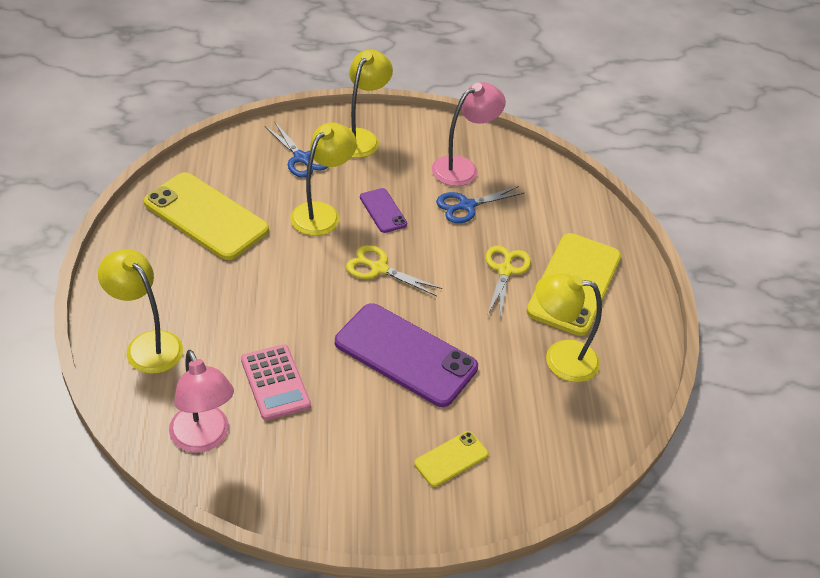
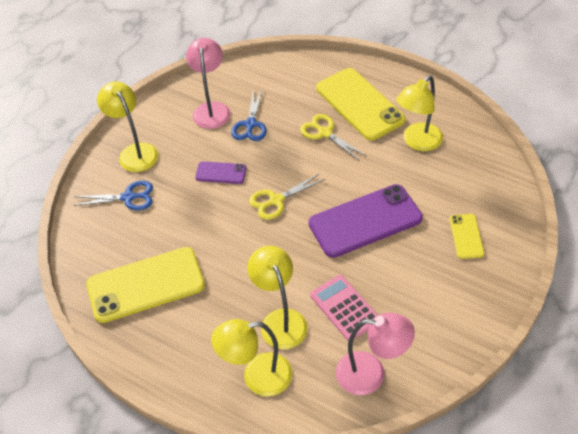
camera: 50 degrees left, 5 degrees up
pink calculator [241,344,311,420] -> pink calculator turned 135 degrees counterclockwise [310,275,378,341]
yellow lamp [290,122,357,236] -> yellow lamp moved to [247,246,308,349]

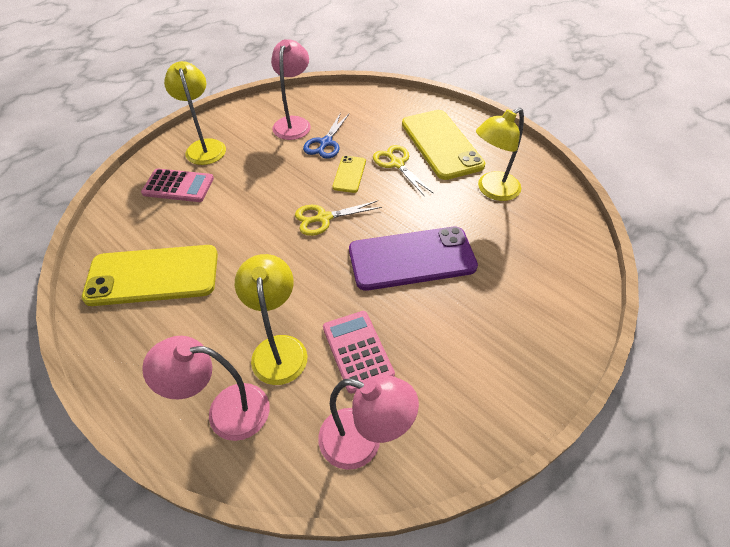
camera: 10 degrees right, 0 degrees up
blue scissors [74,181,153,210] -> pink calculator [141,168,214,202]
purple phone [195,161,247,184] -> none
yellow lamp [211,319,292,396] -> pink lamp [142,336,270,441]
yellow phone [450,214,484,259] -> yellow phone moved to [332,156,366,193]

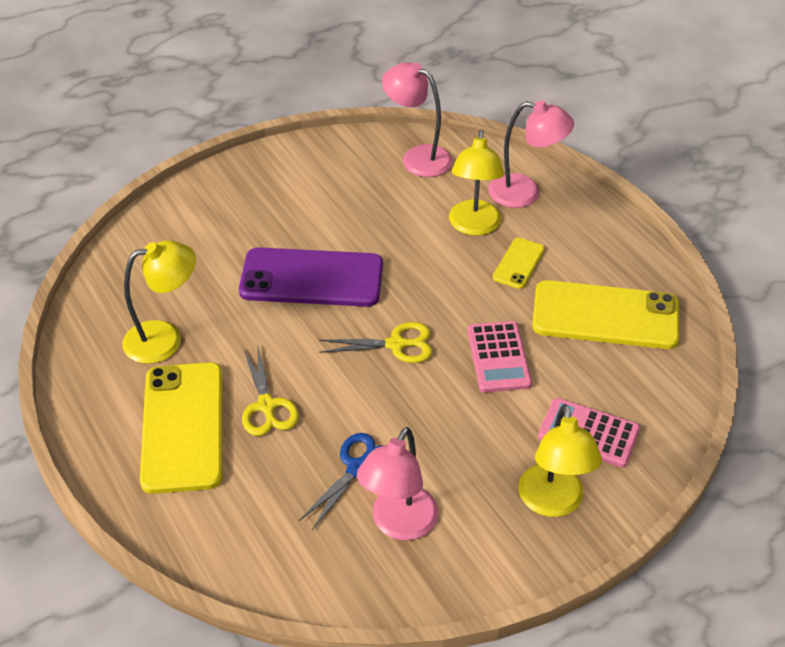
camera: 165 degrees left, 5 degrees down
pink calculator [323,311,395,394] -> pink calculator moved to [467,321,532,393]
yellow phone [332,156,366,193] -> yellow phone moved to [493,238,545,289]

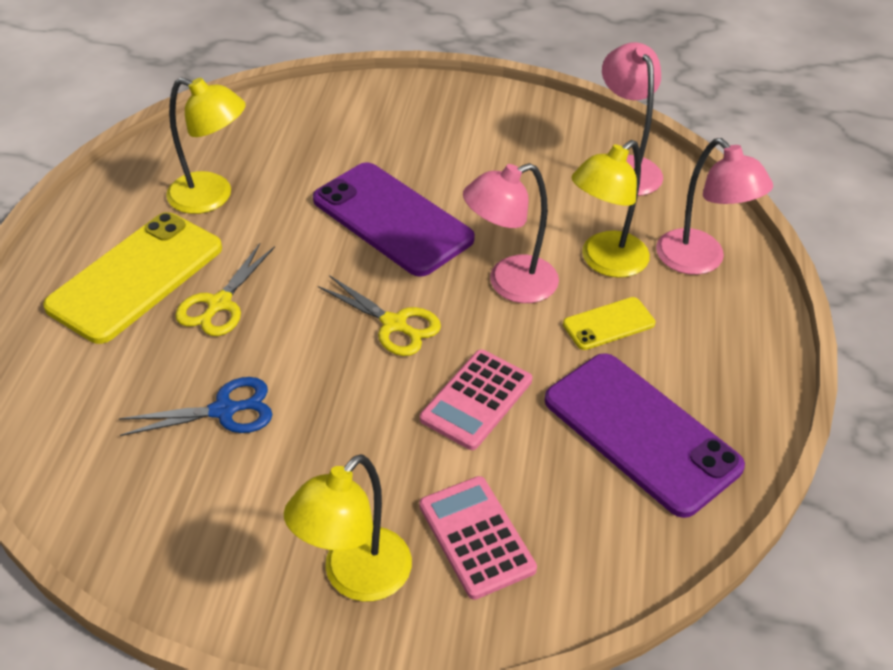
camera: 40 degrees right, 0 degrees up
pink lamp [357,427,439,540] -> pink lamp moved to [463,163,559,303]
yellow phone [532,280,680,349] -> purple phone [545,353,745,518]

